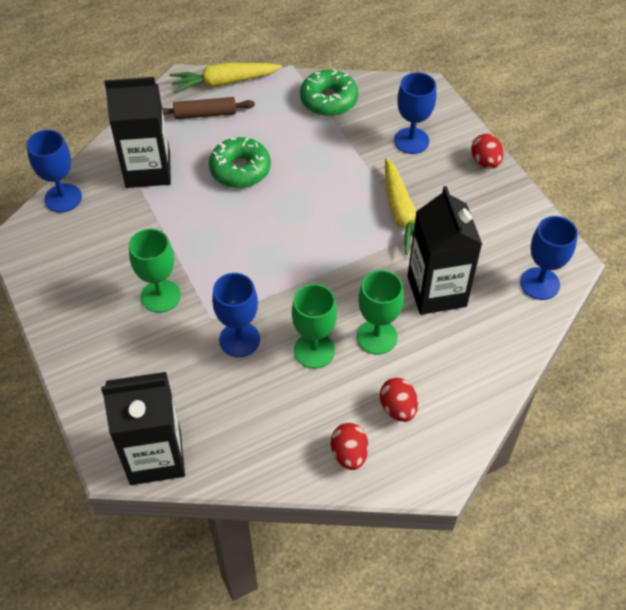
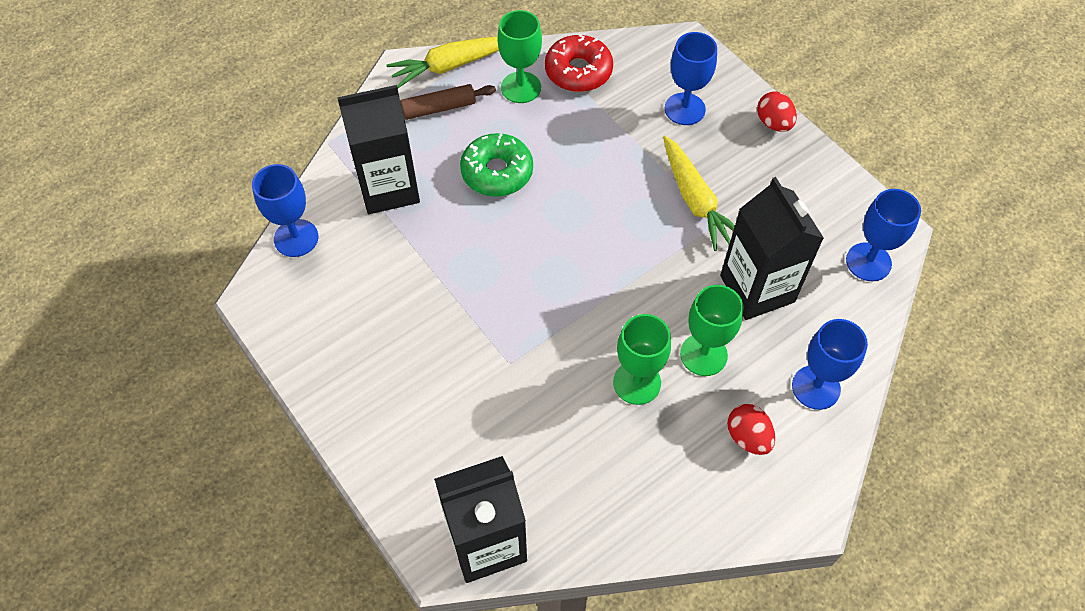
camera: 10 degrees left, 5 degrees up
green goblet [129,229,181,313] -> green goblet moved to [498,10,542,103]
blue goblet [212,273,260,357] -> blue goblet moved to [792,319,868,410]
green donut [300,69,358,116] -> red donut [545,34,613,92]
red egg [331,423,368,470] -> none

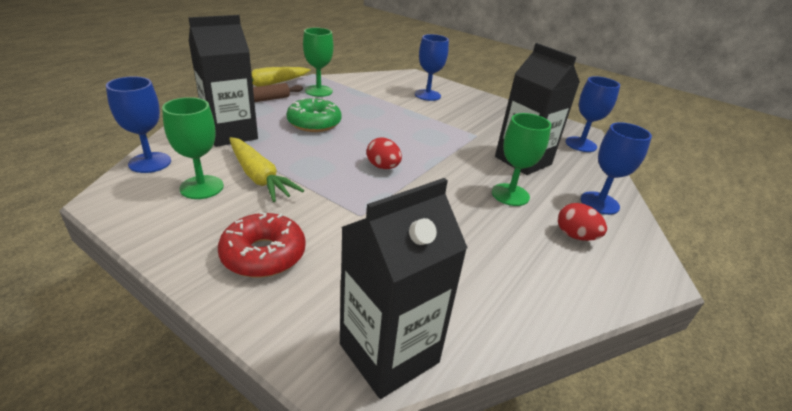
camera: 20 degrees left, 25 degrees down
red donut [545,34,613,92] -> red donut moved to [218,212,306,277]
green goblet [613,314,671,405] -> green goblet moved to [162,97,224,199]
yellow carrot [663,136,735,251] -> yellow carrot moved to [229,137,304,202]
red egg [757,91,797,132] -> red egg moved to [366,137,402,169]

